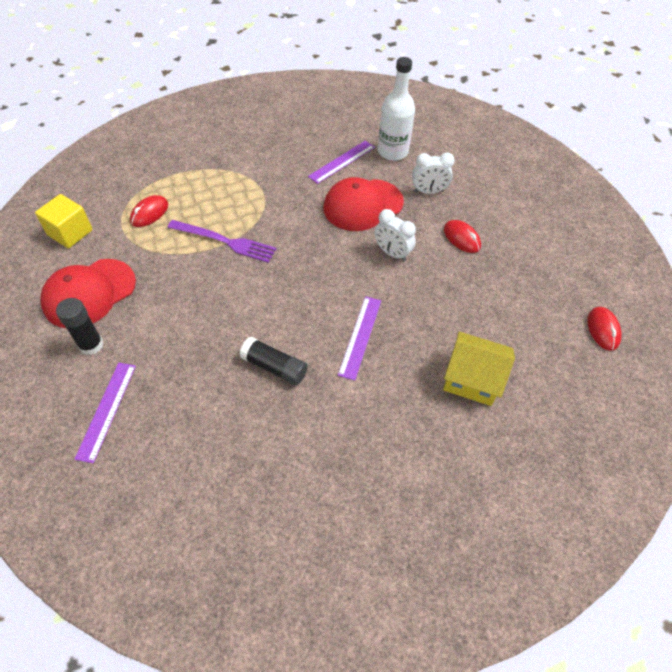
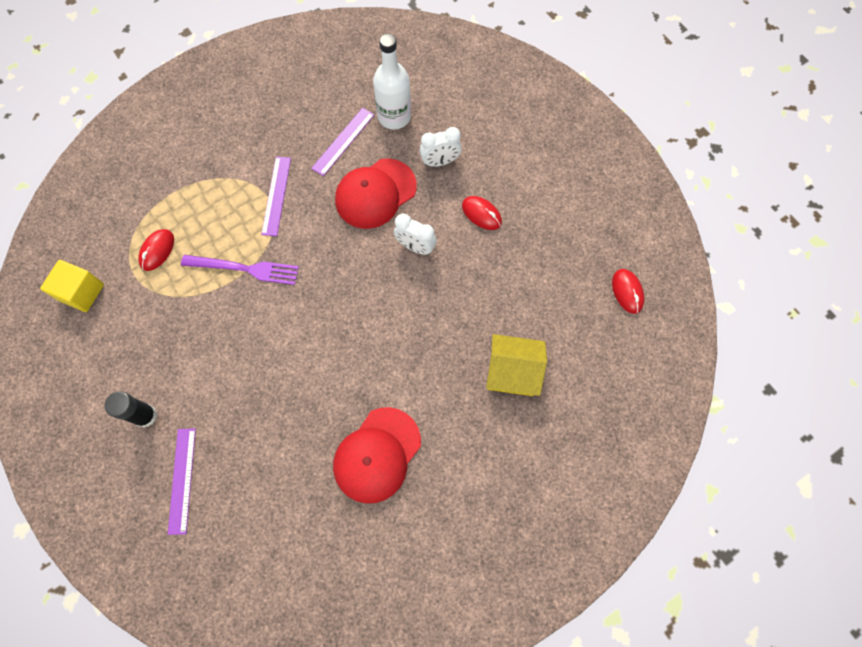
camera: 10 degrees left, 15 degrees up
red cap [40,259,136,328] -> red cap moved to [333,407,421,504]
black glue stick [239,337,308,385] -> none
purple ruler [338,296,381,381] -> purple ruler moved to [261,157,291,236]

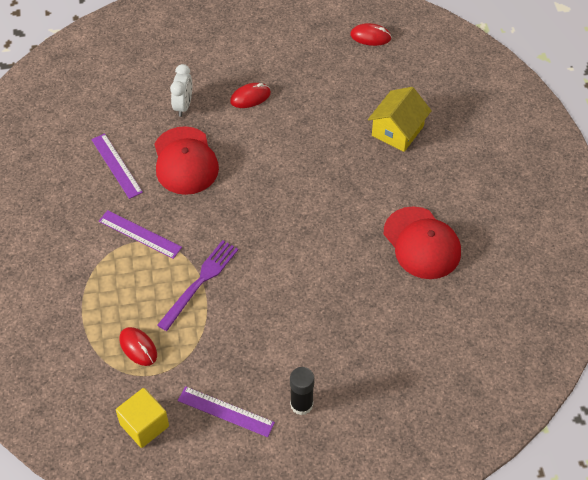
camera: 65 degrees left, 15 degrees down
purple ruler [168,428,196,535] -> purple ruler moved to [178,386,275,437]
white bottle [373,34,411,129] -> none
white clock [394,214,437,255] -> none

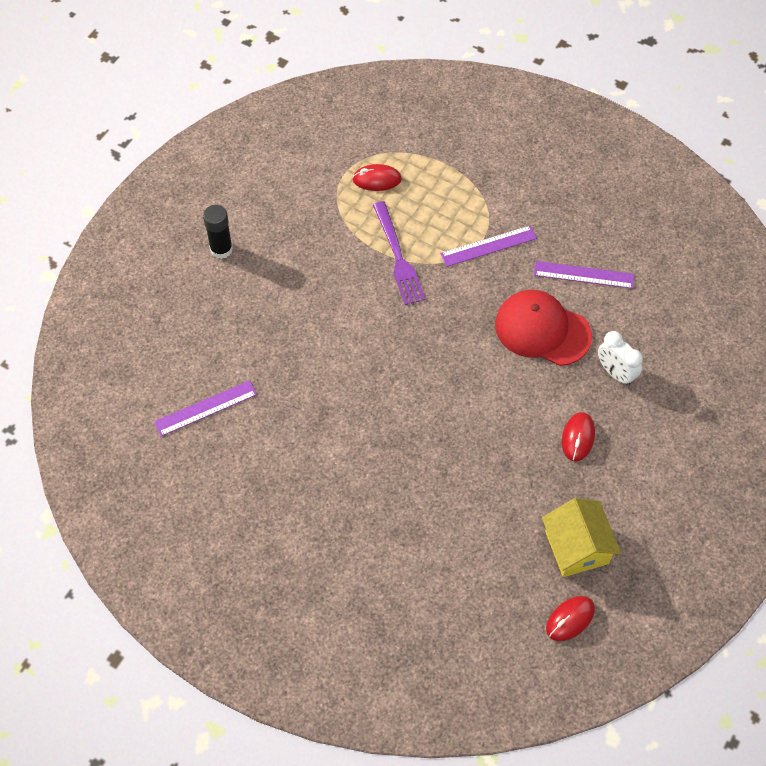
camera: 130 degrees right, 5 degrees up
yellow cube [116,388,169,448] -> none
purple ruler [178,386,275,437] -> purple ruler moved to [154,380,257,436]
yellow house [368,87,432,152] -> yellow house moved to [542,498,621,577]
red cap [384,206,461,279] -> none

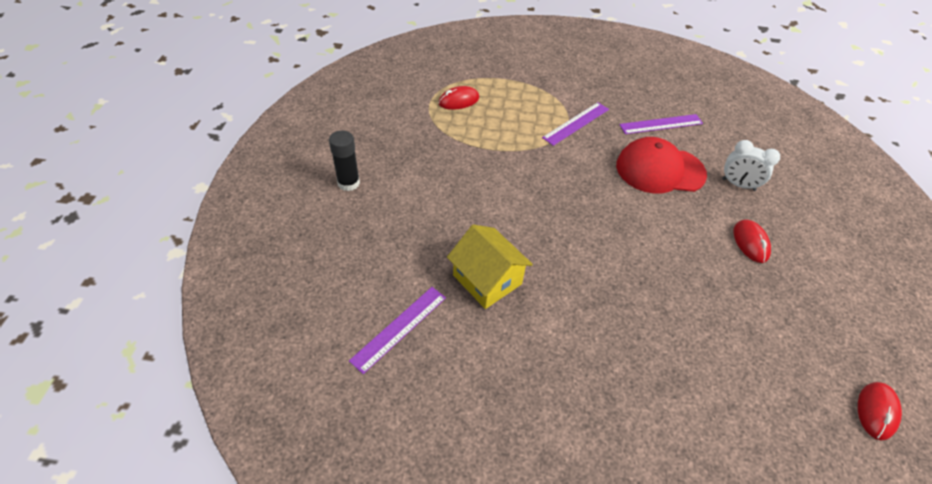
camera: 25 degrees left, 10 degrees down
purple fork [373,201,425,305] -> none
yellow house [542,498,621,577] -> yellow house moved to [447,225,533,309]

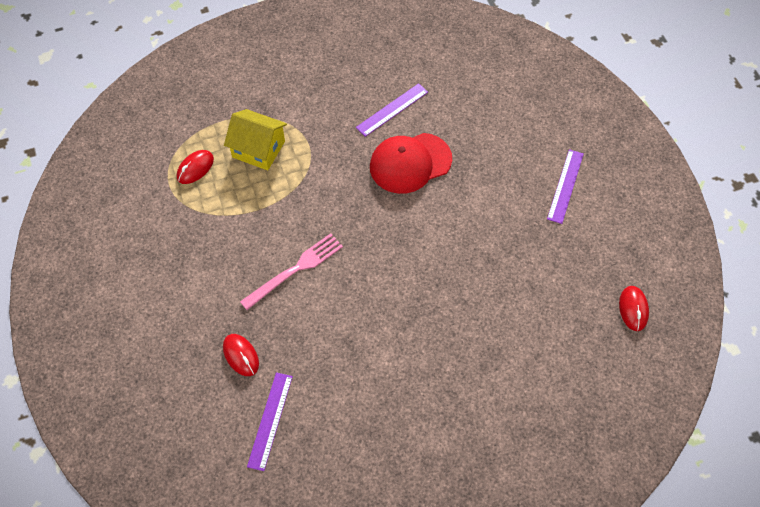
camera: 25 degrees left, 10 degrees up
black glue stick [329,130,360,191] -> none
yellow house [447,225,533,309] -> yellow house moved to [224,109,287,170]
purple ruler [542,102,609,146] -> purple ruler moved to [547,149,584,224]
white clock [722,140,780,191] -> none
red mouse [733,219,771,263] -> red mouse moved to [223,334,259,376]
none -> pink fork [240,233,343,310]

